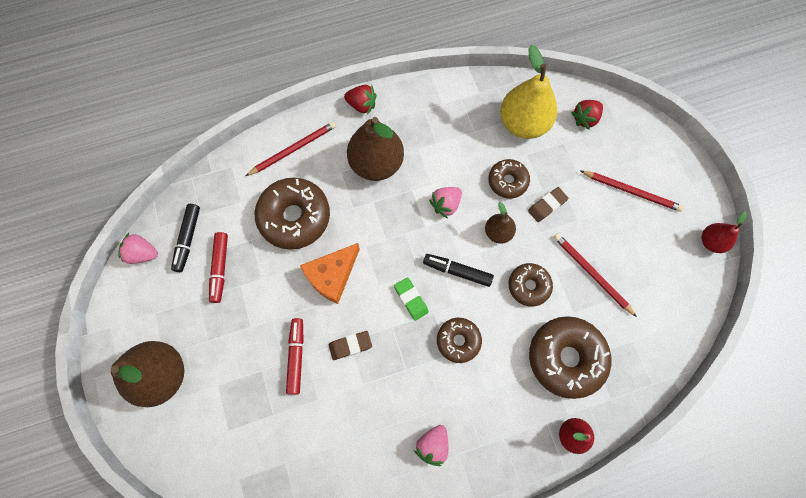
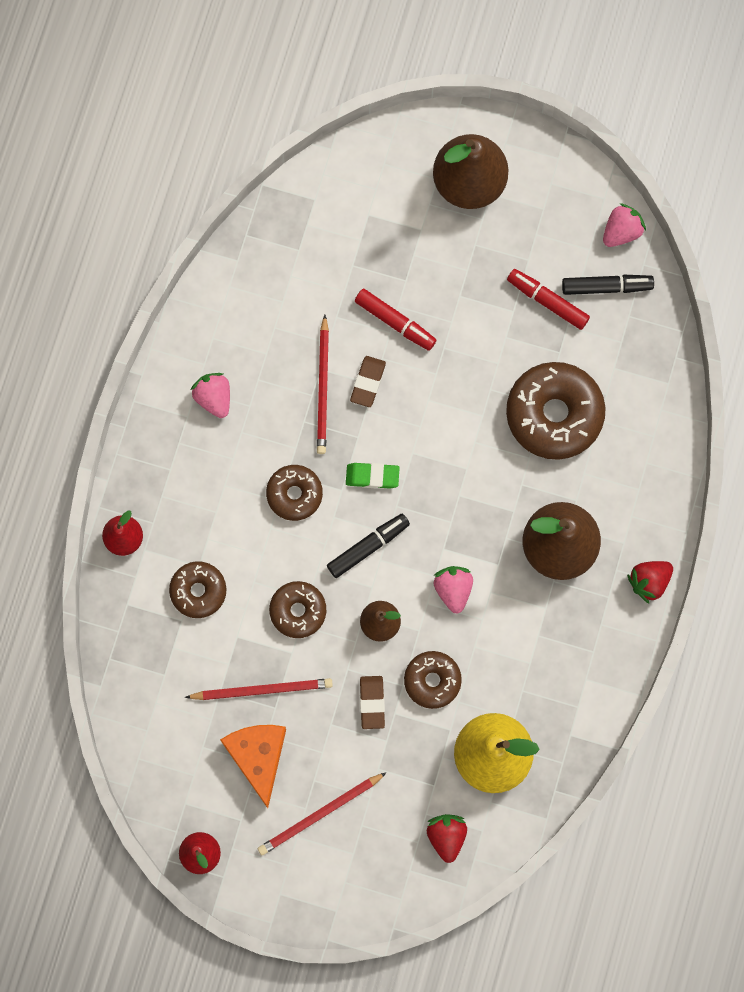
camera: 125 degrees right, 5 degrees up
black marker [171,204,200,272] -> black marker turned 135 degrees clockwise [562,275,654,295]
red pencil [246,122,336,176] -> red pencil moved to [317,315,329,454]
orange cheese [300,243,360,304] -> orange cheese moved to [220,725,286,808]
brown donut [529,316,611,399] -> brown donut [169,561,226,618], size x0.57

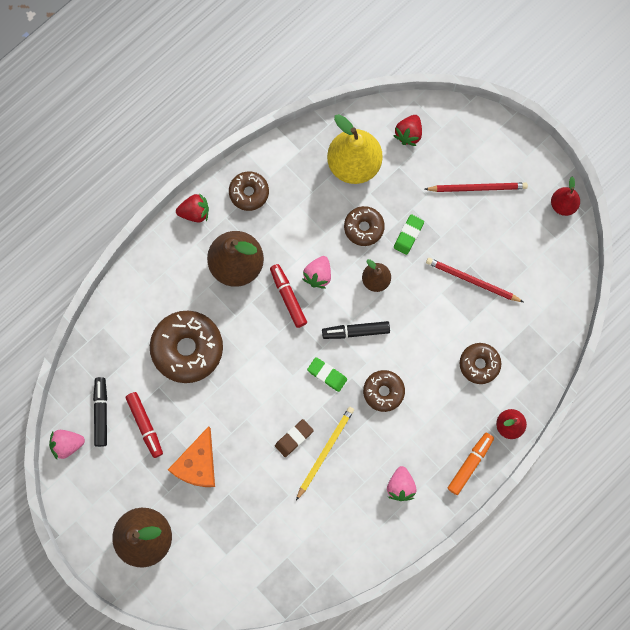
camera: 150 degrees left, 0 degrees up
orange cheese [220,725,286,808] -> orange cheese moved to [168,426,215,487]
brown donut [269,581,326,638] -> brown donut moved to [229,171,269,211]
red pencil [317,315,329,454] -> yellow pencil [296,407,354,501]
red marker [355,289,436,351] -> red marker moved to [270,264,307,328]
brown eraser [360,676,385,729] -> green eraser [394,214,424,255]
black marker [562,275,654,295] -> black marker turned 60 degrees clockwise [93,377,107,447]
none -> orange marker [448,433,494,495]

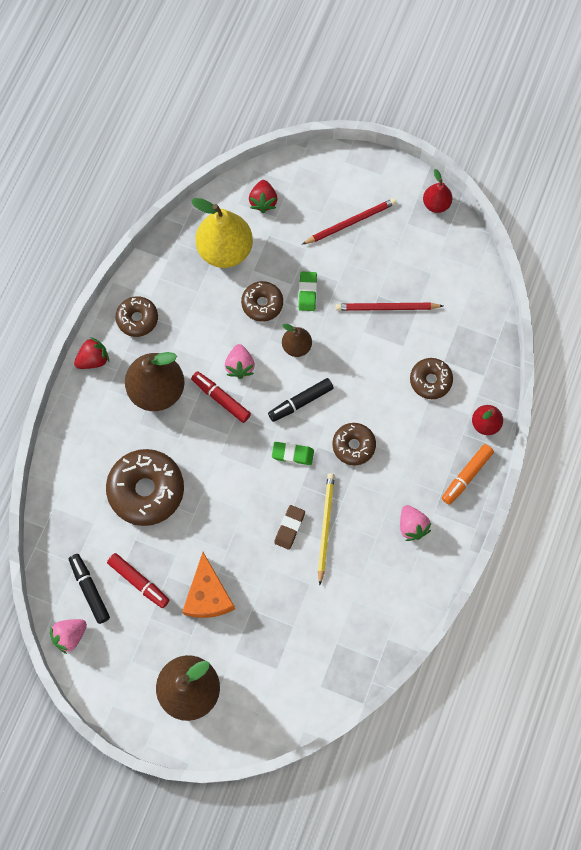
camera: 25 degrees left, 5 degrees down
orange marker [448,433,494,495] -> orange marker turned 150 degrees counterclockwise [442,444,494,505]

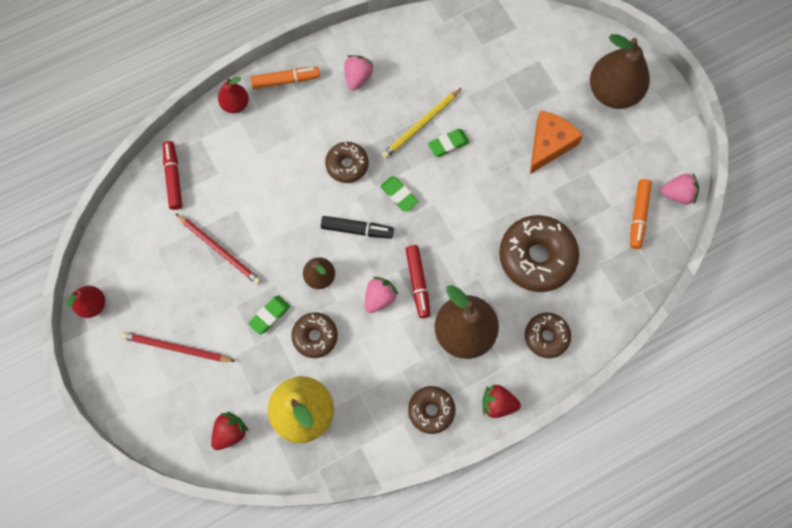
camera: 140 degrees left, 0 degrees up
black marker [69,554,110,624] -> orange marker [630,179,652,249]
red marker [107,553,169,608] -> red marker moved to [163,141,182,210]
brown eraser [274,505,305,550] -> green eraser [428,129,470,157]
brown donut [410,358,453,399] -> brown donut moved to [525,313,571,358]

